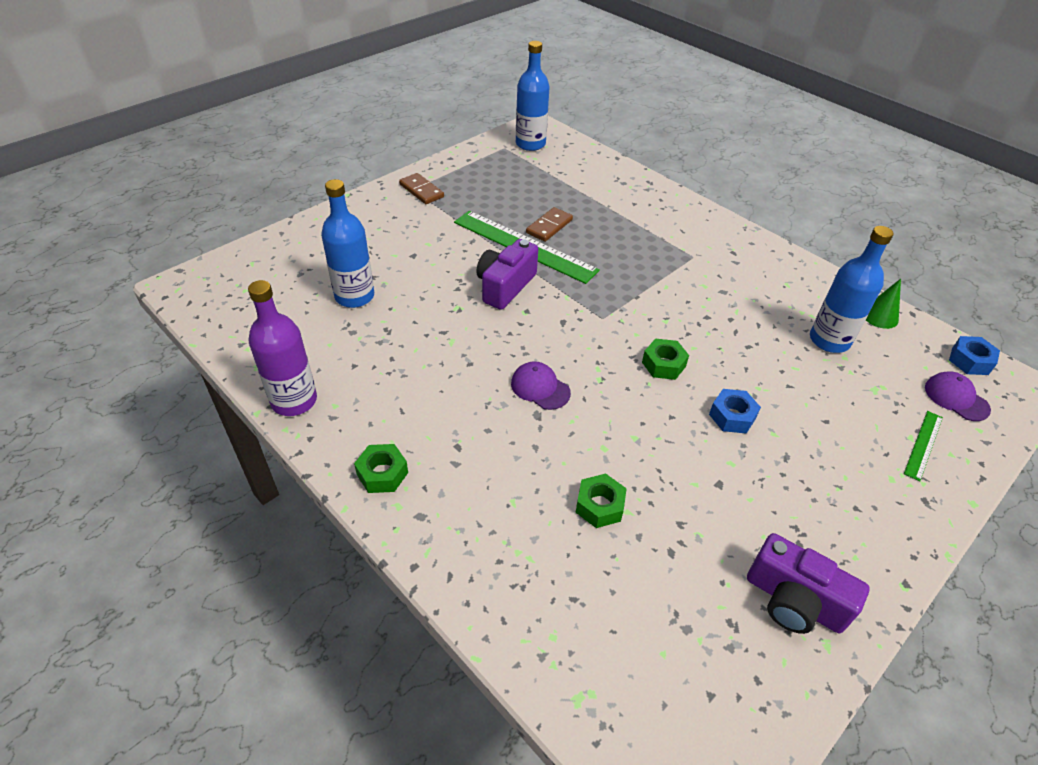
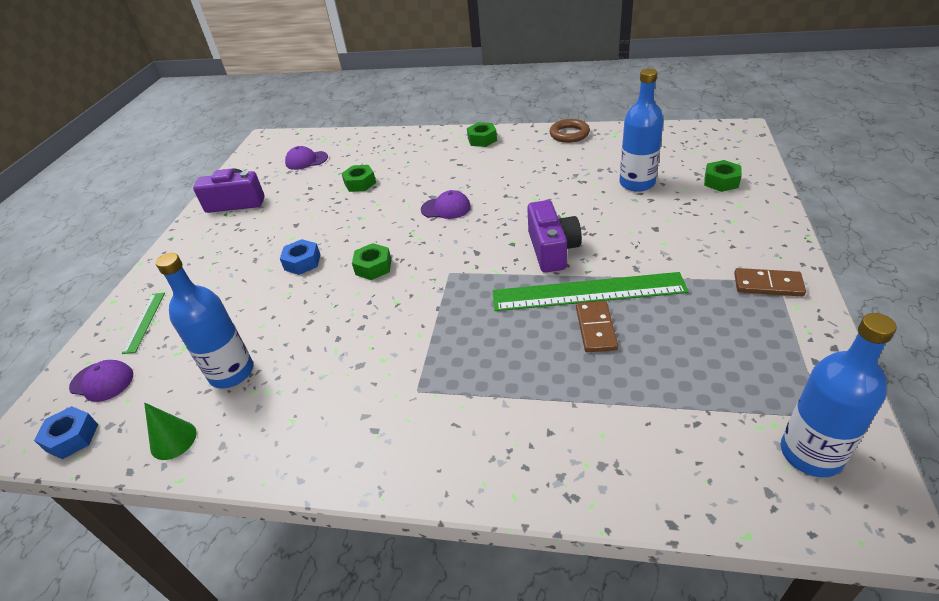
camera: 150 degrees right, 5 degrees down
purple bottle [248,280,317,416] -> brown ring [550,119,590,143]
none -> purple cap [285,146,328,170]
none -> green nut [704,160,742,192]

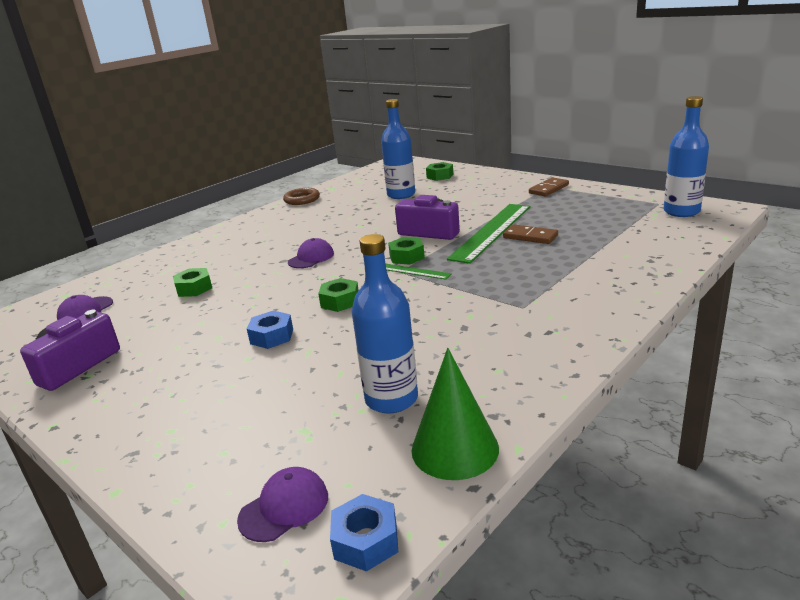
camera: 60 degrees left, 15 degrees down
green ruler [122,293,165,354] -> green ruler moved to [386,264,452,280]
green cone [144,403,197,460] -> green cone [411,348,499,480], size x1.59
green nut [467,122,497,147] -> green nut moved to [388,237,425,265]

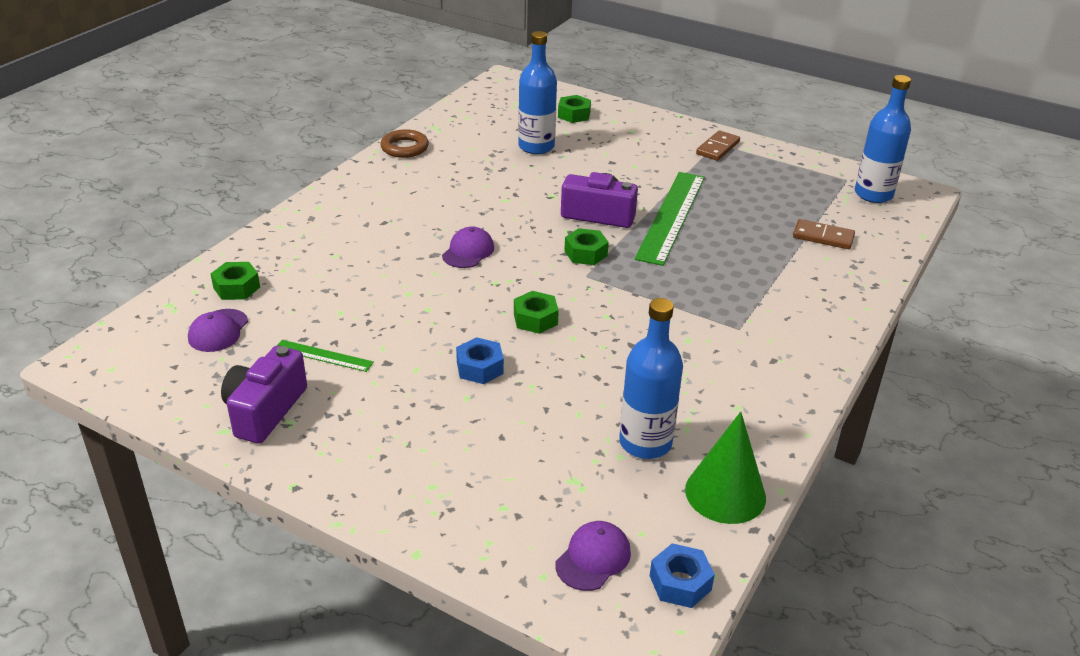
camera: 15 degrees left, 10 degrees up
green nut [173,268,212,297] -> green nut moved to [211,262,260,300]
green ruler [386,264,452,280] -> green ruler moved to [277,340,374,372]
brown domino [503,224,558,244] -> brown domino moved to [793,219,855,249]

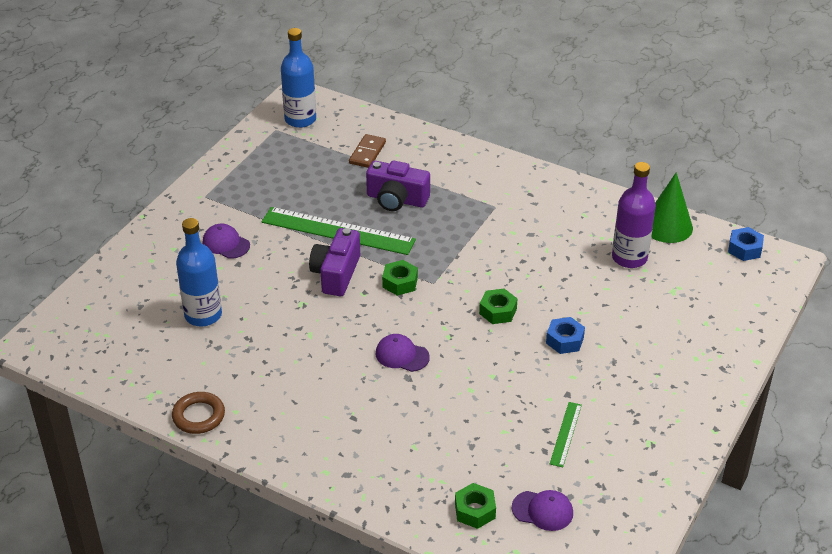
camera: 90 degrees left, 5 degrees up
purple camera [221,346,307,444] -> purple camera moved to [366,160,430,211]
purple cap [556,521,631,591] -> purple cap moved to [203,224,250,259]
green nut [558,95,591,123] -> none
blue bottle [619,298,683,459] -> purple bottle [612,162,656,268]
brown domino [696,131,740,161] -> none

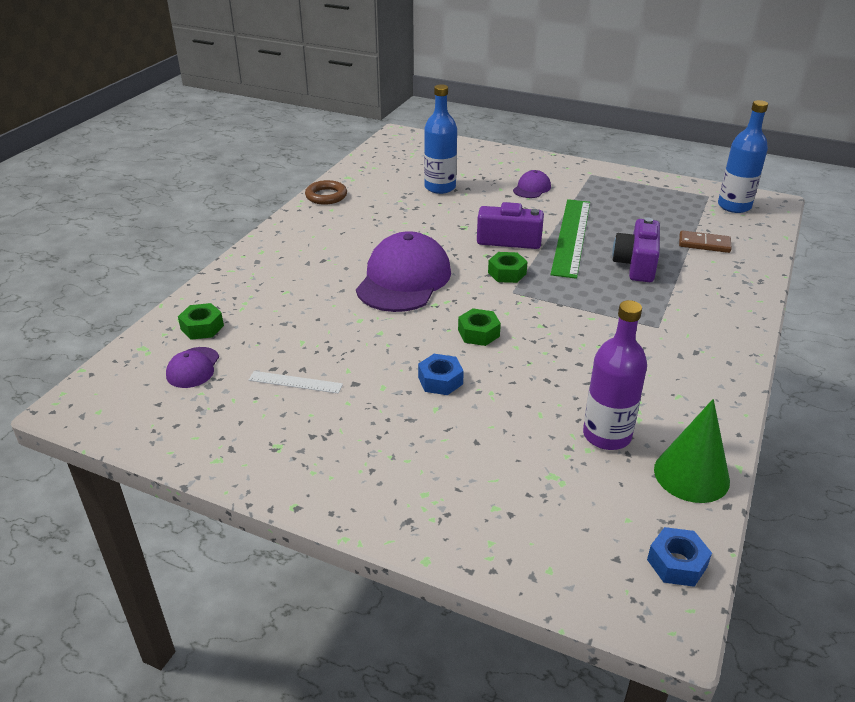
camera: 85 degrees right, 5 degrees down
purple cap [376,334,430,372] -> purple cap [356,231,451,312], size x2.14
green ruler [550,402,582,467] -> white ruler [249,371,343,393]

